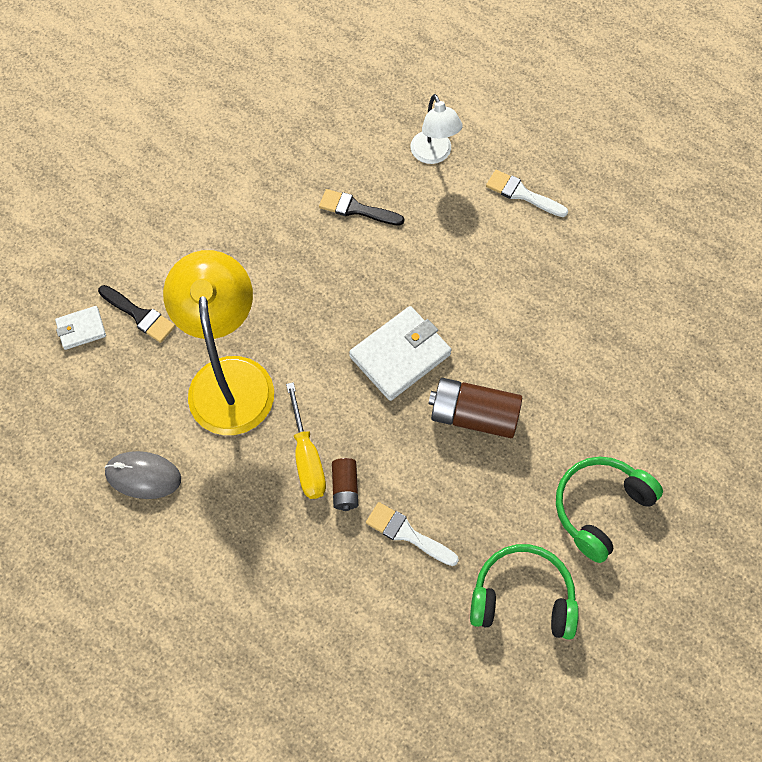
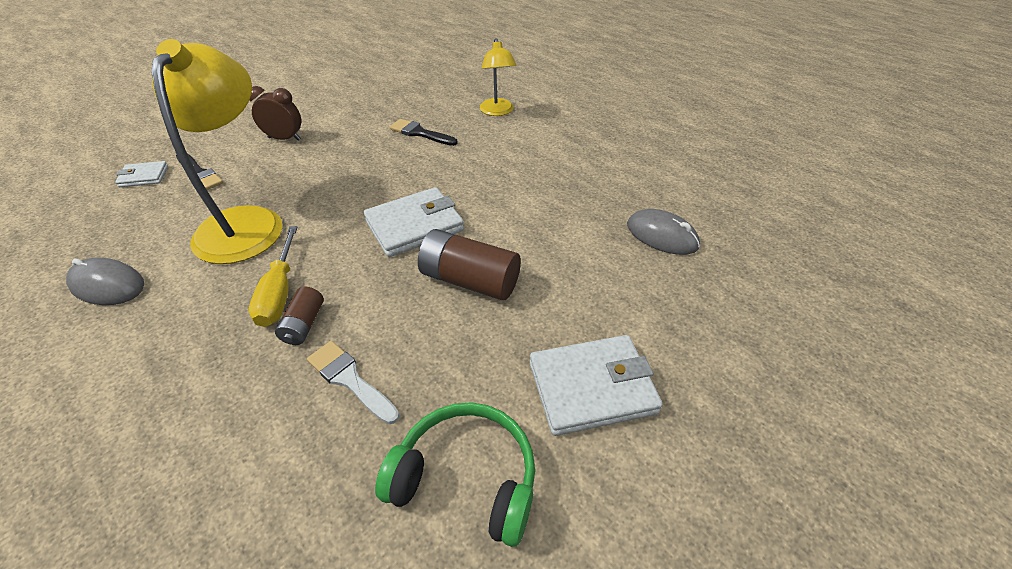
camera: 10 degrees right, 20 degrees down
white lamp [410,94,463,164] -> yellow lamp [480,38,516,116]
white brush [486,170,568,217] -> none
green headphones [556,457,663,563] -> white wallet [530,335,663,436]
none -> brown clock [249,86,301,141]
none -> grey mouse [627,209,700,255]

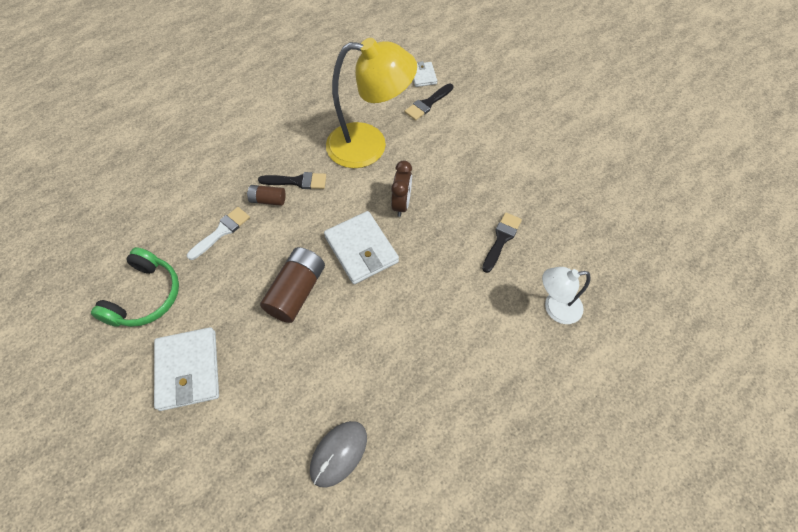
camera: 90 degrees right, 15 degrees up
grey mouse [66,258,144,305] -> none
brown clock [249,86,301,141] -> brown clock moved to [391,161,412,217]
yellow screwdriver [249,226,297,327] -> black brush [258,172,326,189]
yellow lamp [480,38,516,116] -> white lamp [542,267,590,324]

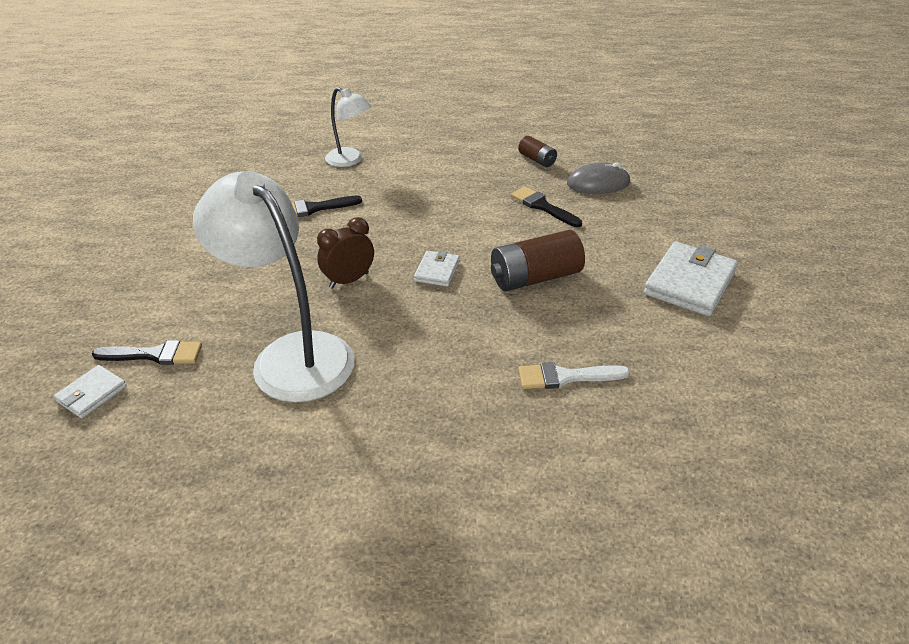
camera: 135 degrees left, 20 degrees down
green headphones [91,247,179,327] -> none
brown battery [247,185,286,206] -> brown battery moved to [518,136,557,167]
black brush [258,172,326,189] -> black brush moved to [511,186,582,227]
white wallet [324,211,399,284] -> white wallet [414,250,460,287], size x0.54
yellow lamp [326,38,417,168] -> white lamp [193,171,354,403]

